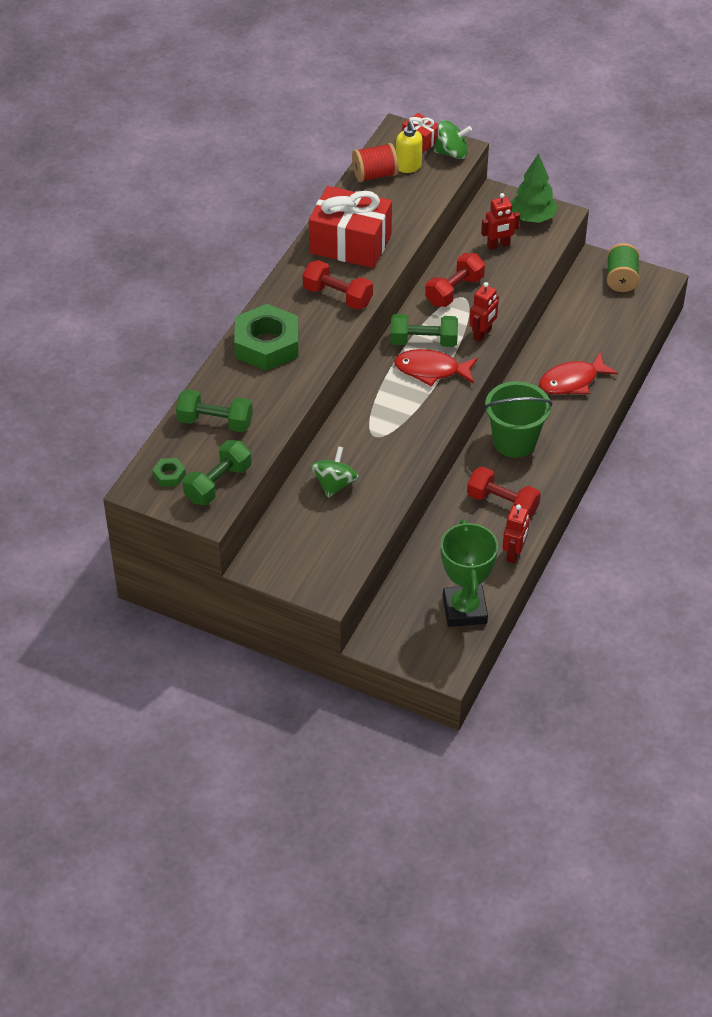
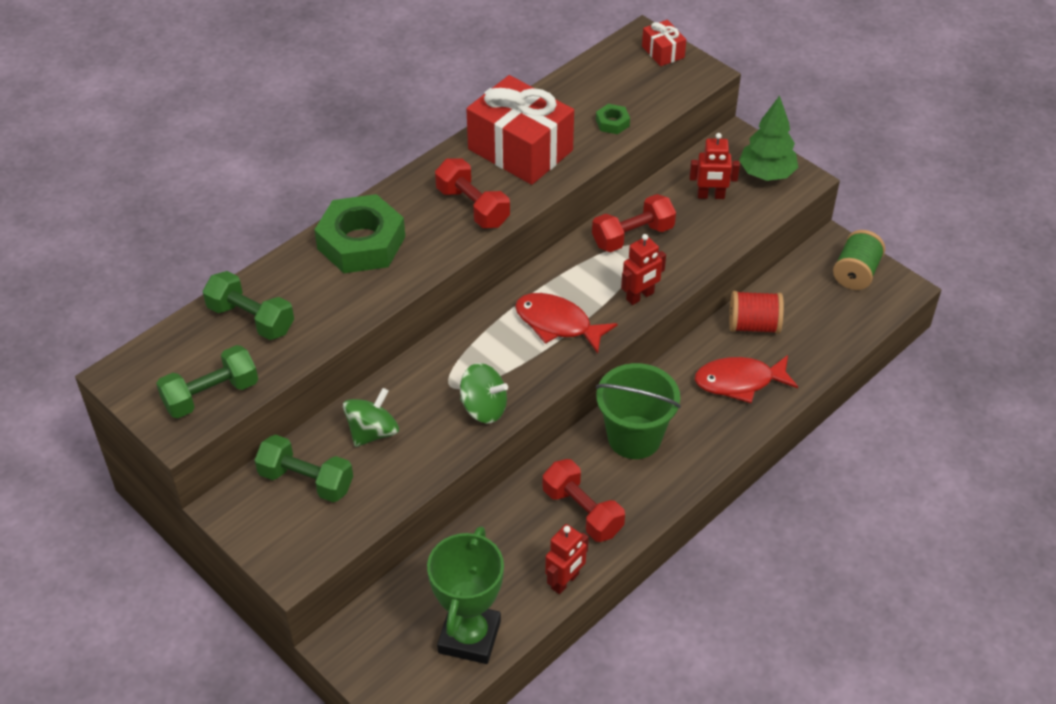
camera: 20 degrees right, 0 degrees up
green nut [152,458,186,487] -> green nut moved to [596,104,630,134]
red spool [352,143,398,182] -> red spool moved to [729,291,784,334]
green dumbbell [390,314,458,347] -> green dumbbell moved to [255,435,353,502]
yellow soap dispenser [396,120,423,173] -> none
green spinning top [434,120,472,159] -> green spinning top moved to [460,363,508,423]

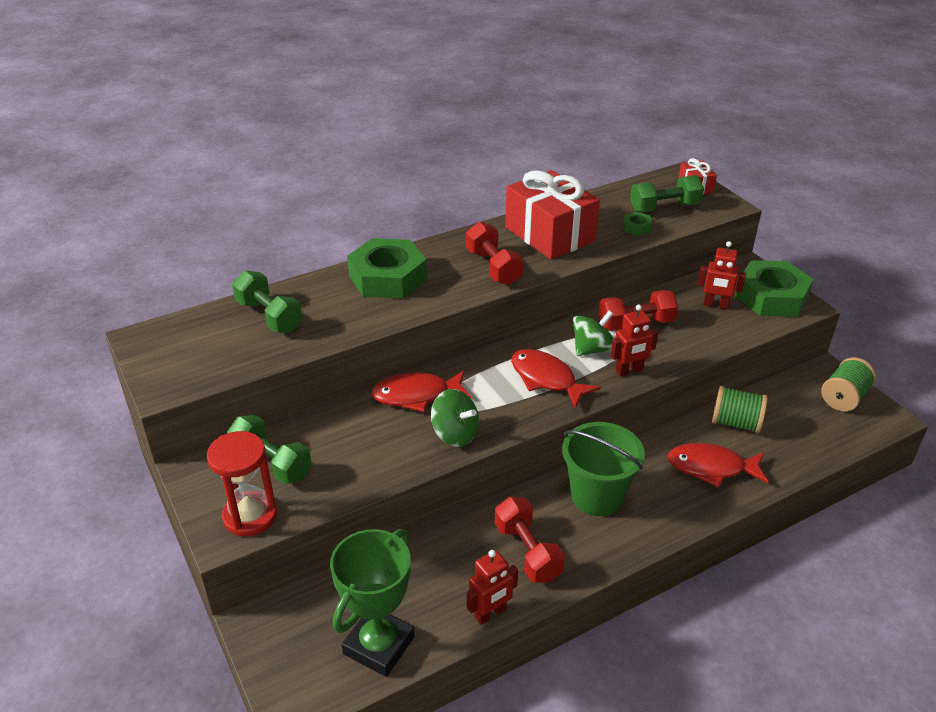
camera: 15 degrees right, 10 degrees down
green dumbbell [156,345,258,418] -> green dumbbell moved to [630,175,704,212]
green spinning top [343,388,399,447] -> green spinning top moved to [573,311,613,356]
red spool [729,291,784,334] -> green spool [712,386,768,433]
green tree [739,96,798,181] -> green nut [735,260,814,317]
none -> red hourglass [207,431,277,537]
none -> red fish [371,370,471,412]

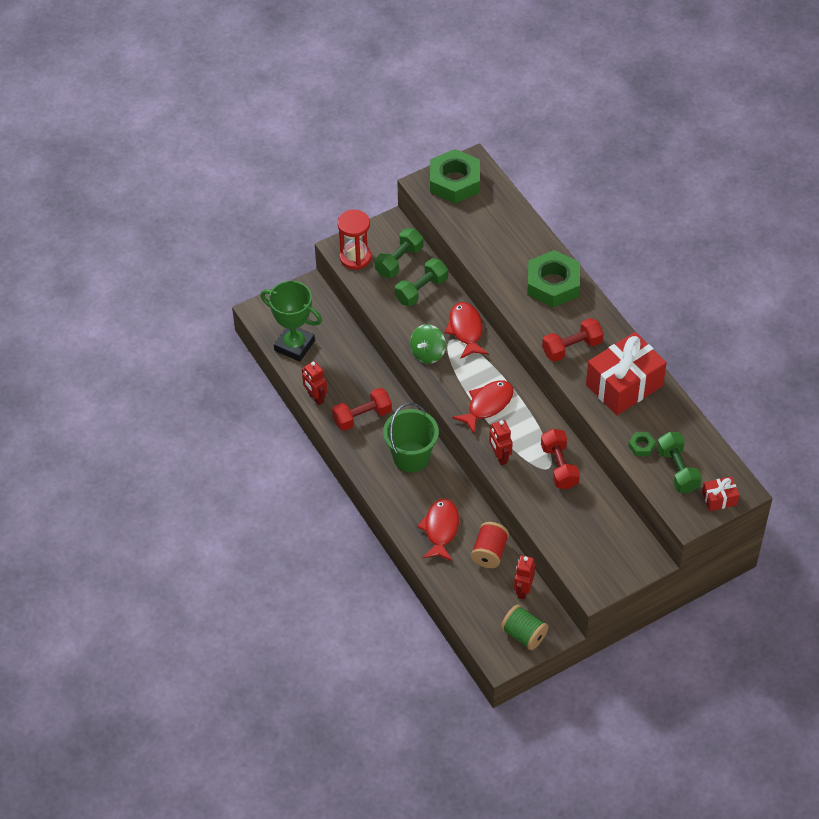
camera: 90 degrees right, 15 degrees up
green dumbbell [232,271,303,333] -> green dumbbell moved to [395,258,448,306]
green spinning top [573,311,613,356] -> none
red robot [697,241,746,309] -> red robot moved to [514,555,535,599]
green spool [712,386,768,433] -> red spool [471,522,509,568]
green nut [735,260,814,317] -> green nut moved to [430,149,480,203]

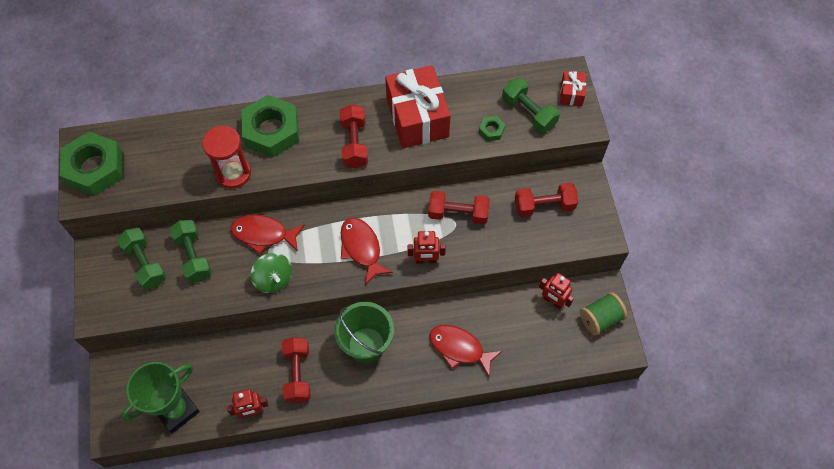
camera: 70 degrees left, 10 degrees up
red hourglass [337,209,371,270] -> red hourglass moved to [202,126,251,189]
red spool [471,522,509,568] -> none
green dumbbell [657,432,702,493] -> green dumbbell turned 45 degrees clockwise [502,78,560,133]
none -> red dumbbell [515,182,578,217]

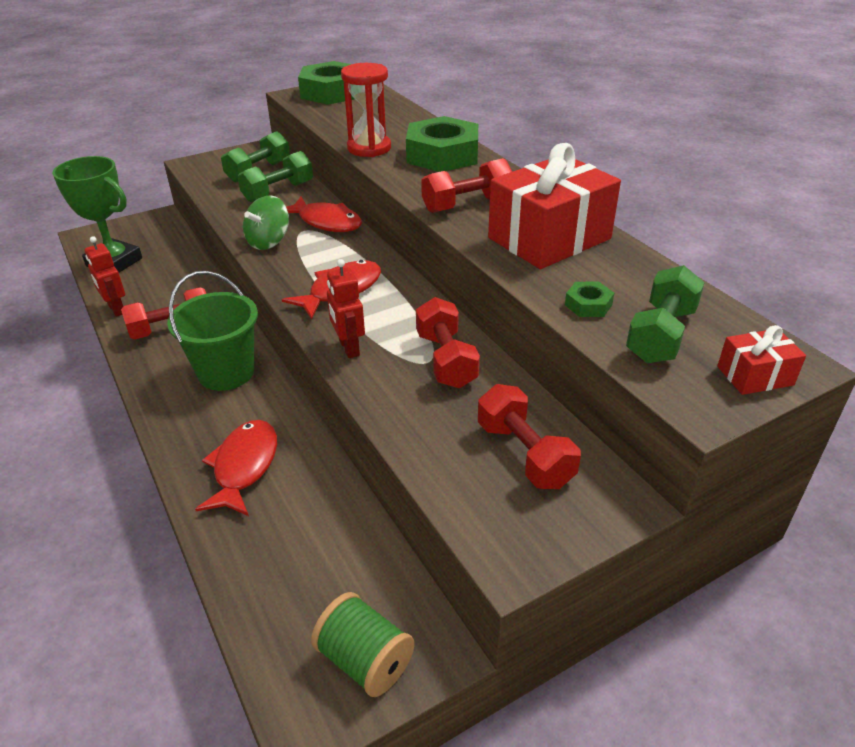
camera: 70 degrees right, 25 degrees down
red fish [231,214,305,254] -> red fish turned 135 degrees clockwise [286,197,362,232]
red robot [539,273,574,309] -> none

